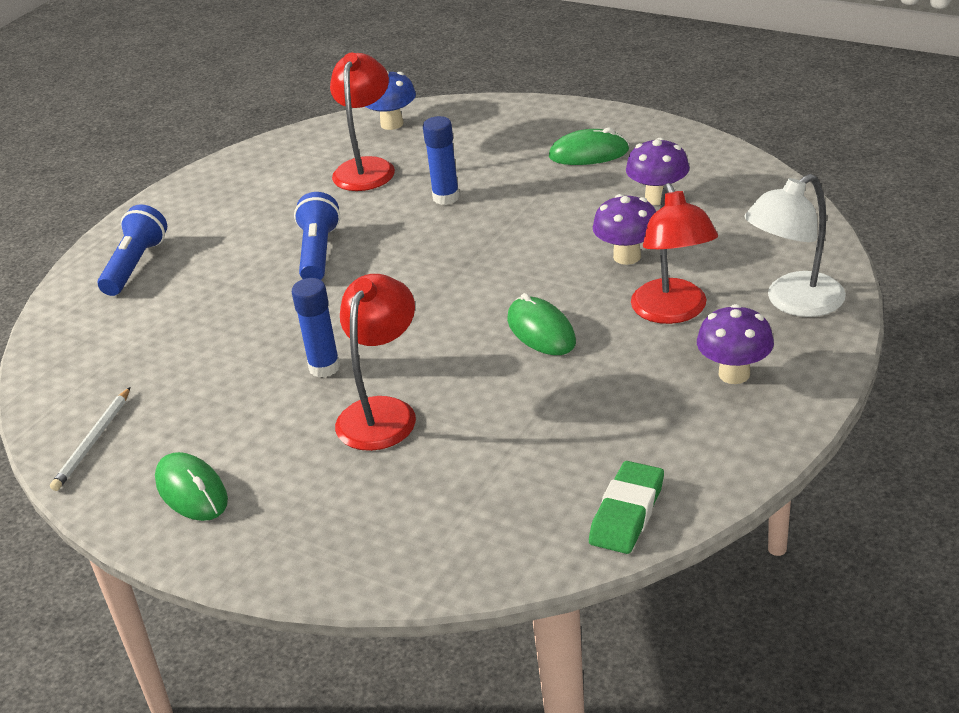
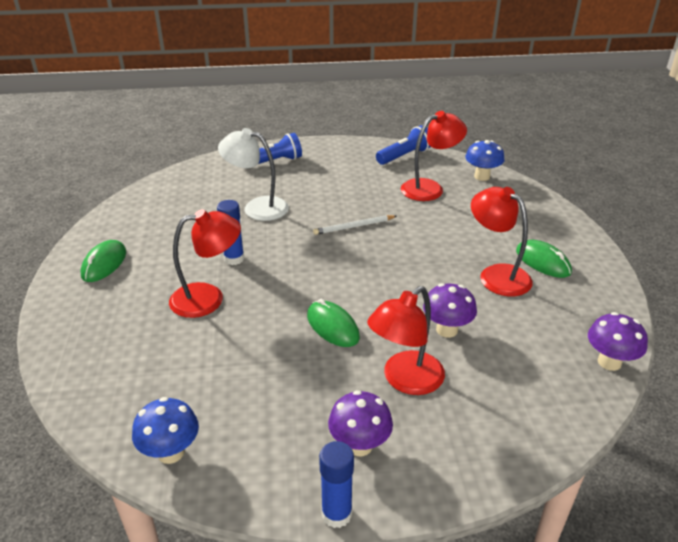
camera: 50 degrees right, 0 degrees up
white pencil [50,387,130,491] -> white pencil moved to [313,215,397,235]
blue flashlight [294,192,340,280] -> blue flashlight moved to [376,125,430,165]
blue glue stick [423,116,460,205] -> blue glue stick moved to [319,441,354,528]
green mouse [507,293,576,355] -> green mouse turned 60 degrees counterclockwise [307,299,360,347]
green eraser [589,461,664,554] -> blue mushroom [132,397,199,464]
purple mushroom [626,138,690,205] -> purple mushroom moved to [588,312,648,371]
white lamp [744,174,846,317] -> white lamp moved to [218,128,289,221]
none -> red lamp [471,187,533,297]

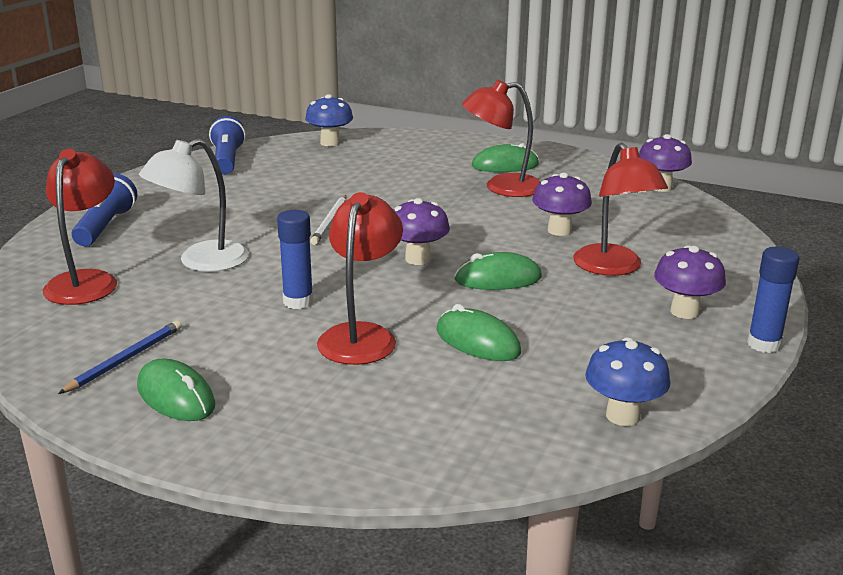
camera: 60 degrees left, 10 degrees down
red lamp [401,111,467,201] -> red lamp moved to [43,149,117,305]
none -> blue pencil [58,321,182,394]
none -> purple mushroom [394,198,450,265]
none -> green mouse [437,304,521,361]

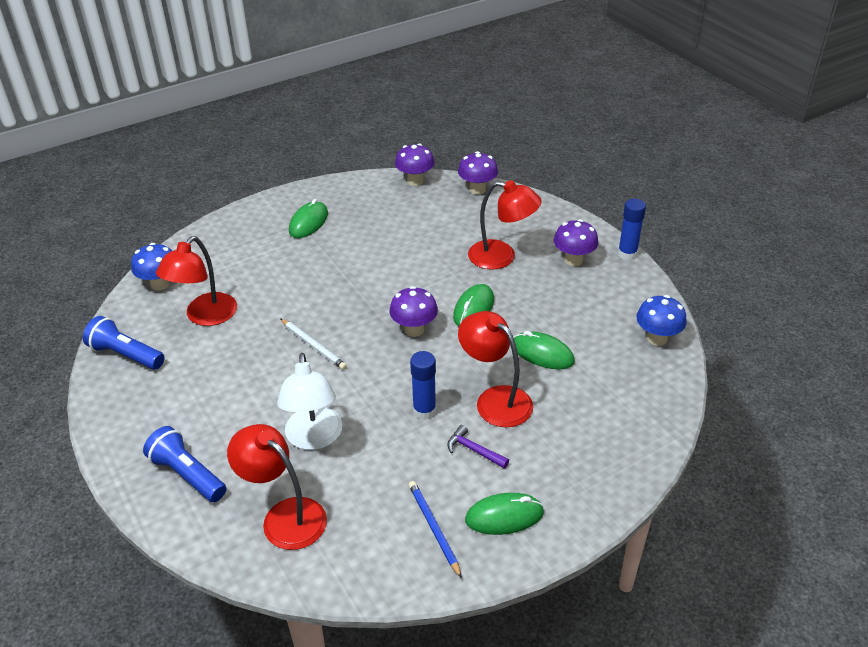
camera: 55 degrees left, 15 degrees up
green mouse [437,304,521,361] -> green mouse turned 45 degrees clockwise [514,331,575,369]
red lamp [462,80,540,197] -> red lamp moved to [156,236,237,326]
purple mushroom [532,173,592,236] -> purple mushroom moved to [458,151,498,195]
none -> purple hammer [447,425,509,469]

